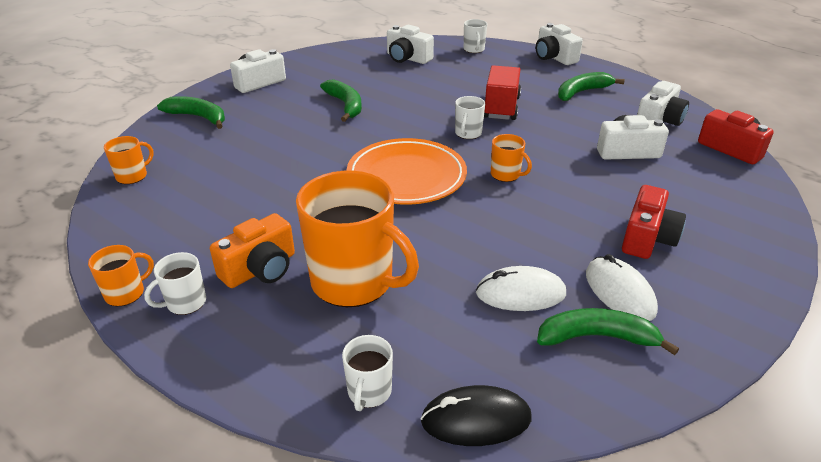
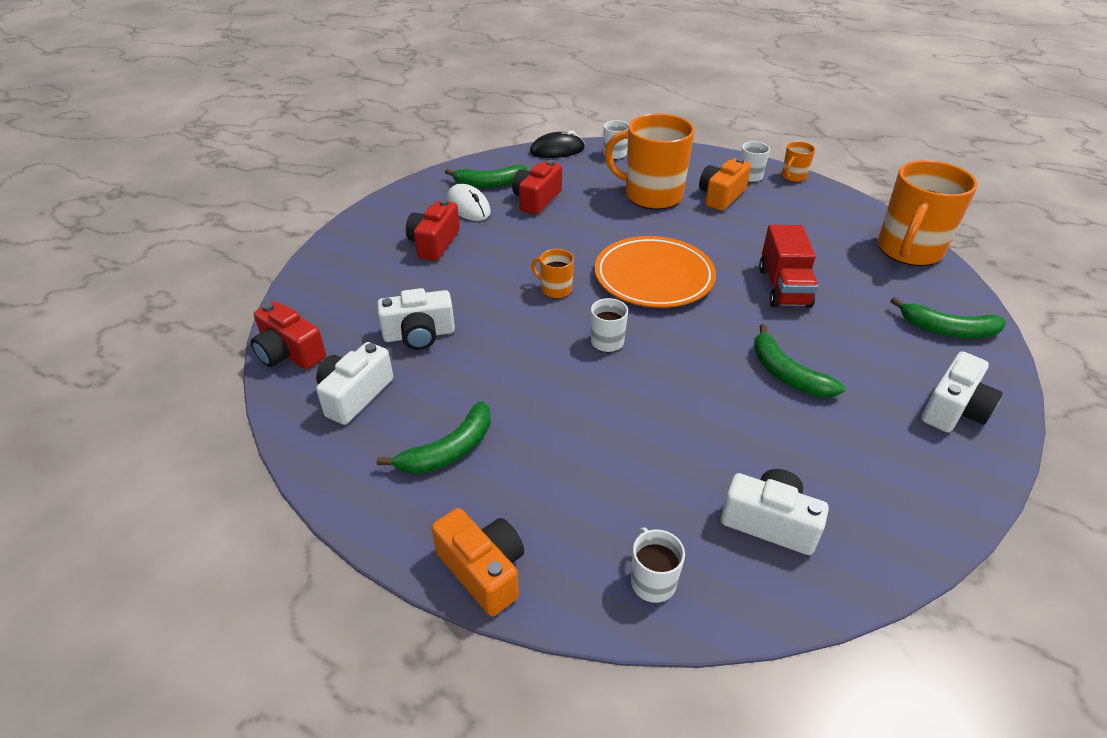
camera: 170 degrees right, 5 degrees up
orange mug [104,136,154,184] -> orange mug [878,160,978,266], size x2.22
white mouse [476,266,566,311] -> red camera [512,160,562,215]
red truck [484,65,521,120] -> red truck moved to [759,225,818,308]
white camera [536,23,583,65] -> orange camera [431,508,524,616]

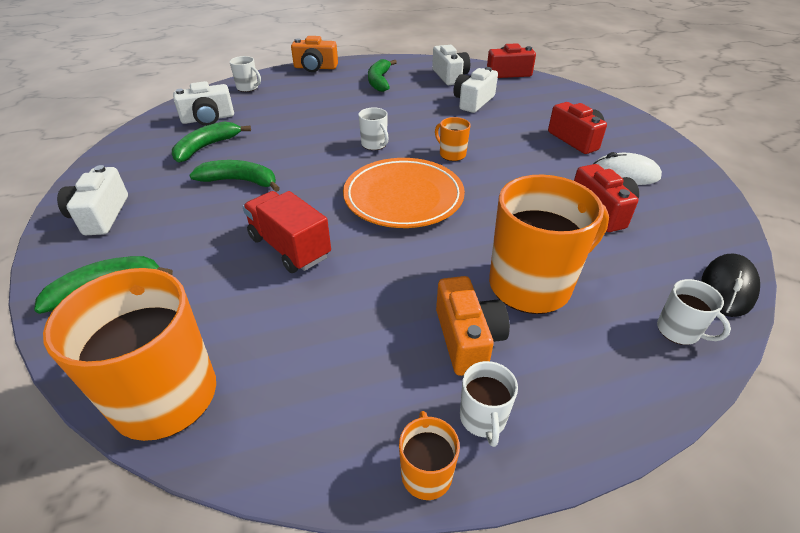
camera: 135 degrees right, 0 degrees up
green banana [445,165,527,188] -> green banana moved to [172,121,251,163]
orange mug [532,249,574,299] -> orange mug turned 120 degrees counterclockwise [435,117,471,161]

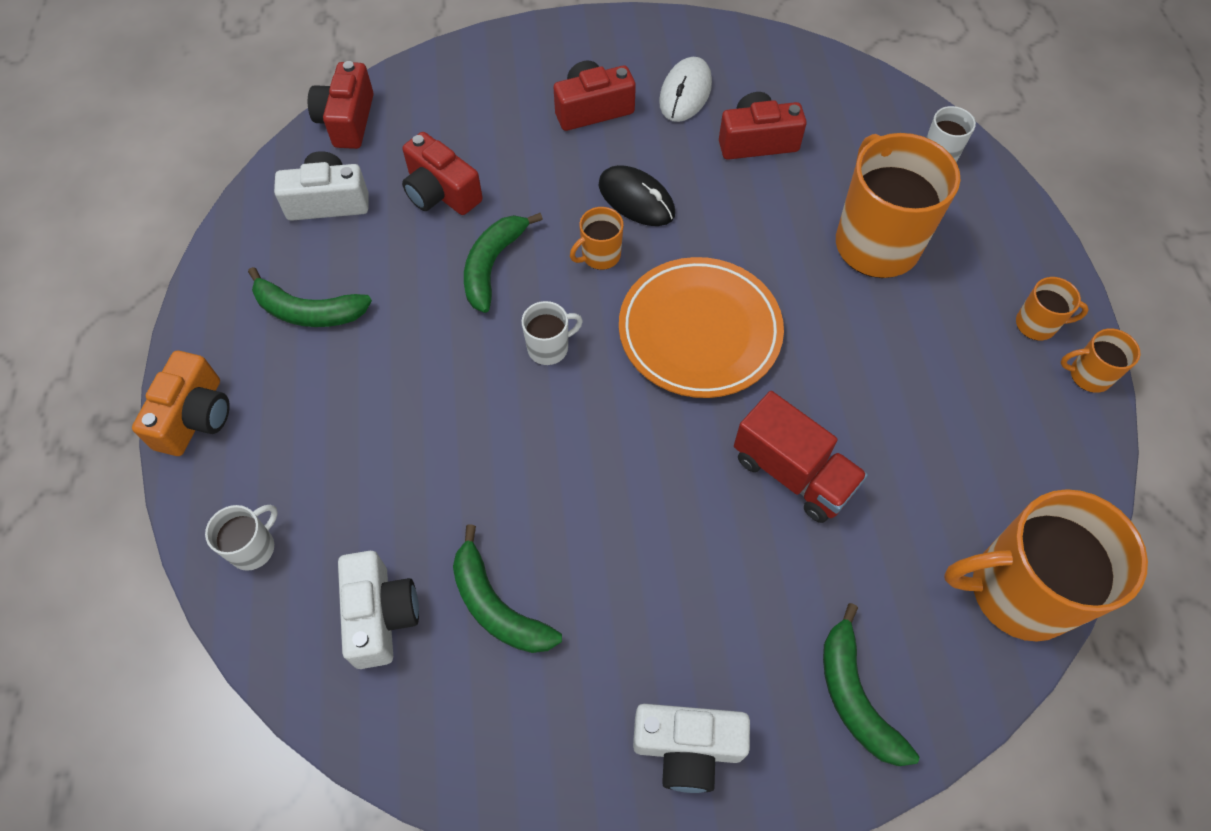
camera: 80 degrees left, 20 degrees up
green banana [189,160,280,192] -> green banana moved to [464,213,543,313]
red truck [243,191,331,273] -> red truck turned 105 degrees counterclockwise [734,391,868,523]
orange camera [436,276,510,376] -> none
white camera [453,67,498,113] -> red camera [402,132,483,215]
white mug [460,361,518,447] -> orange mug [1016,277,1089,340]
black mouse [702,254,760,317] -> black mouse moved to [599,165,675,226]

